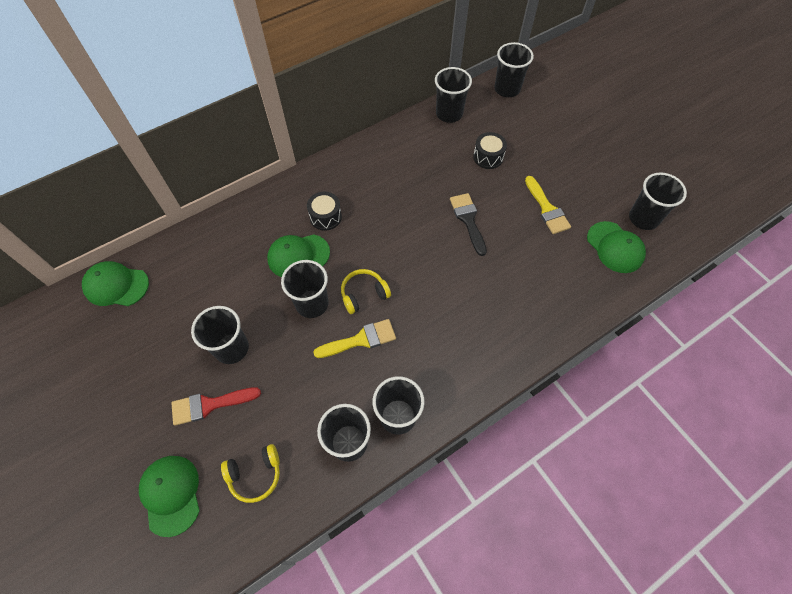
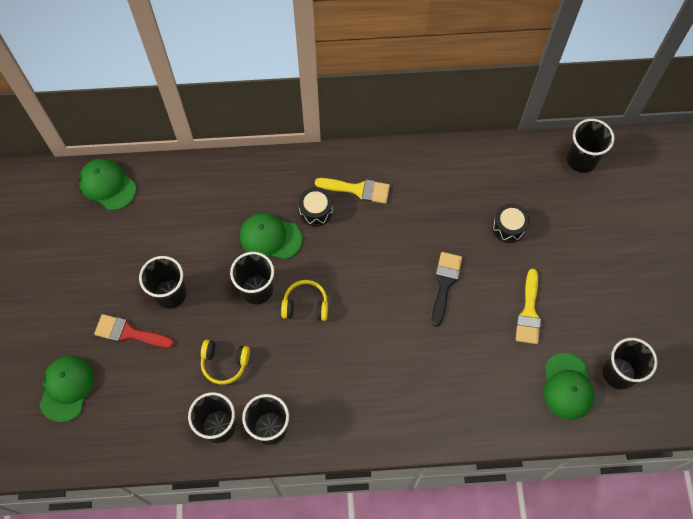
camera: 30 degrees right, 5 degrees up
yellow headphones [221,444,280,503] -> yellow headphones moved to [201,340,250,385]
yellow brush [313,319,396,358] -> yellow brush moved to [315,178,390,204]
black cup [435,67,472,123] -> none

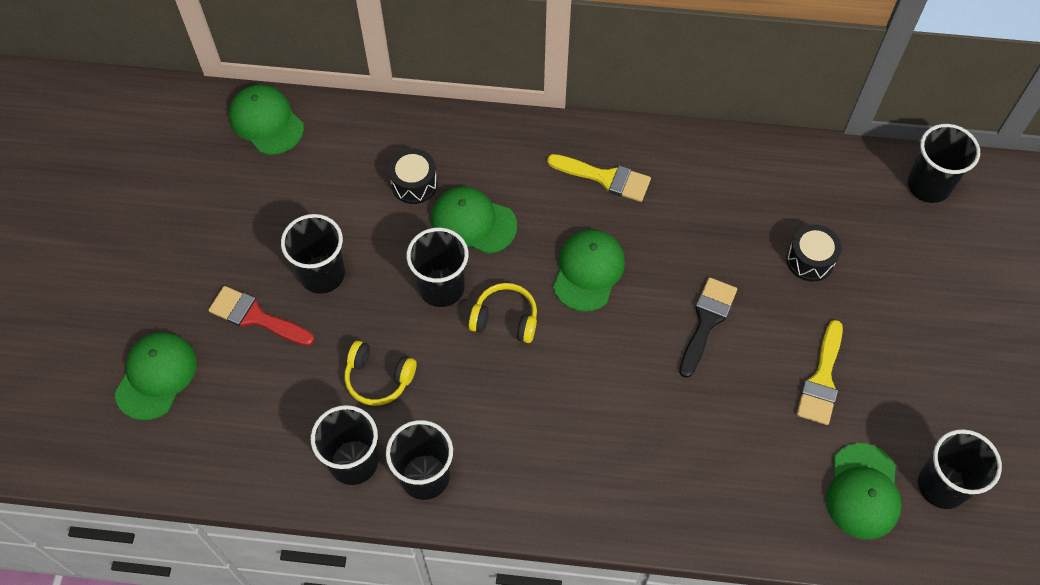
camera: 10 degrees right, 5 degrees down
black drum [299,187,333,227] -> black drum moved to [388,148,438,204]
none -> green cap [553,229,625,312]

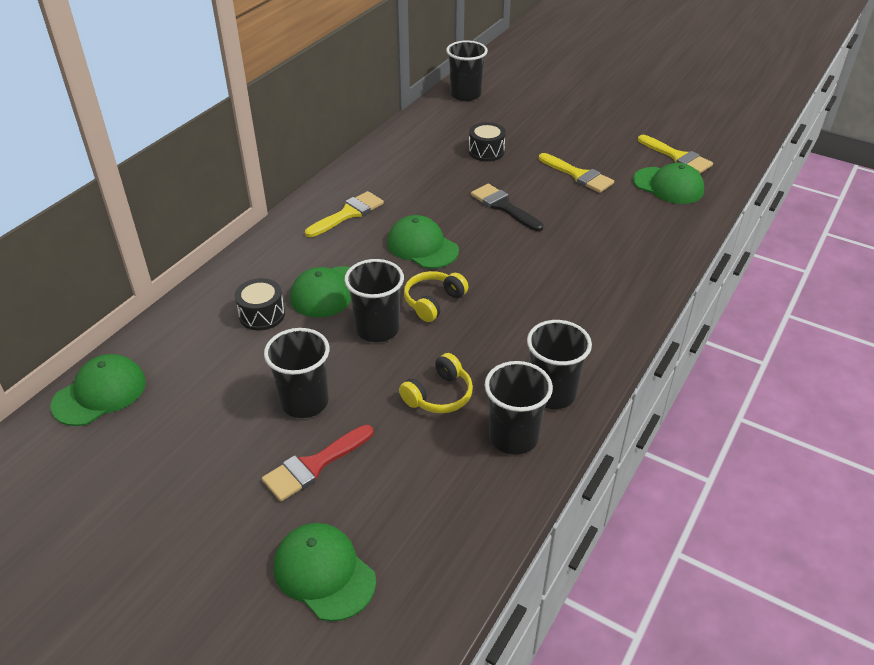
camera: 65 degrees left, 20 degrees down
green cap [229,85,304,155] -> green cap turned 150 degrees clockwise [50,354,146,426]
black cup [918,429,1002,509] -> yellow brush [638,135,713,174]

